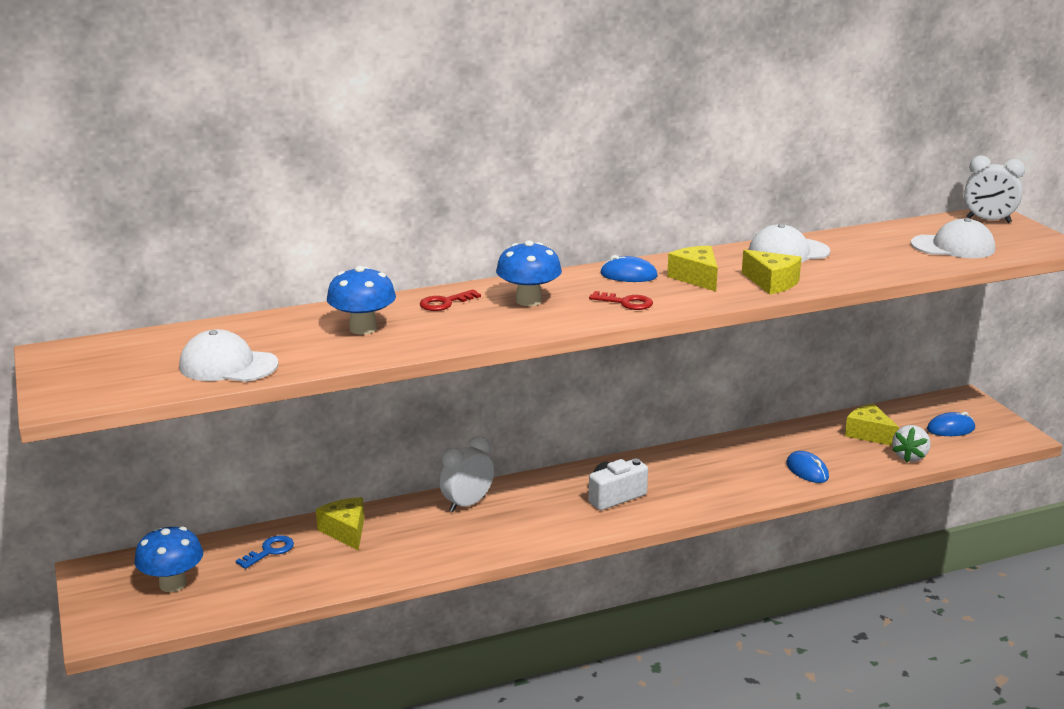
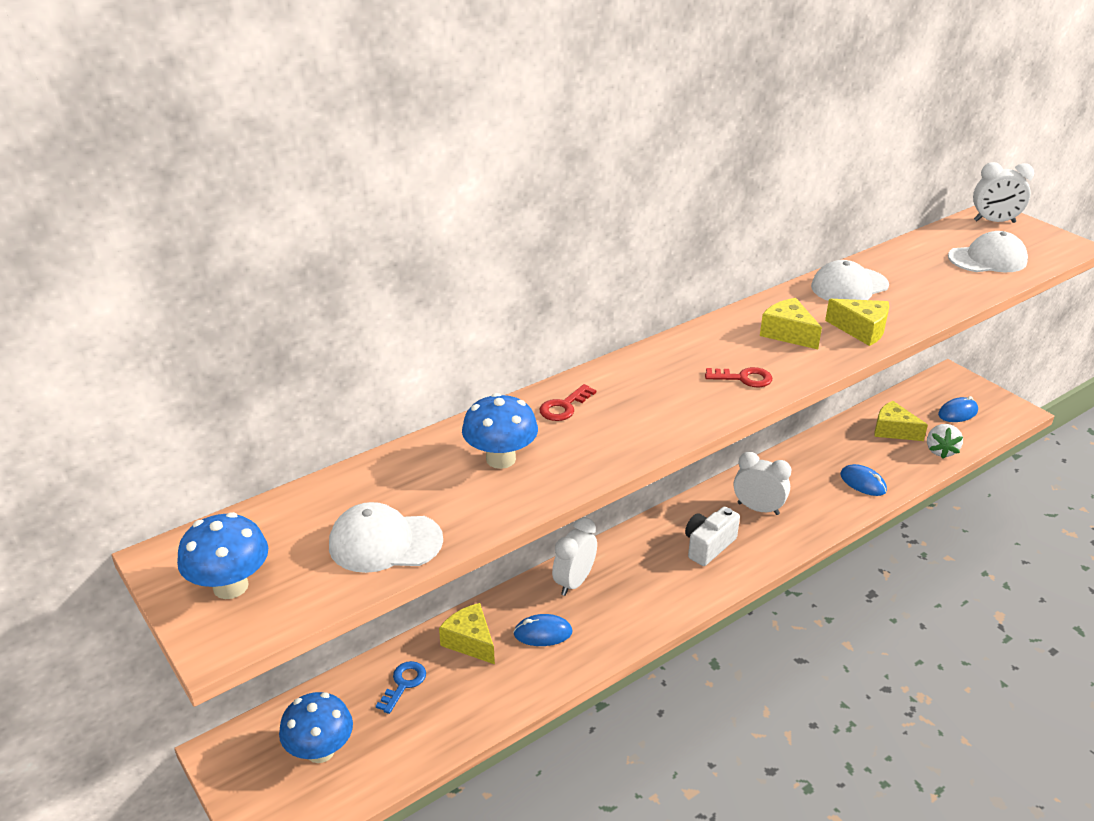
camera: 15 degrees left, 10 degrees up
blue mushroom [496,240,562,306] -> blue mushroom moved to [177,512,268,599]
blue mouse [600,255,658,282] -> blue mouse moved to [513,614,573,646]
none -> white clock [734,452,792,515]

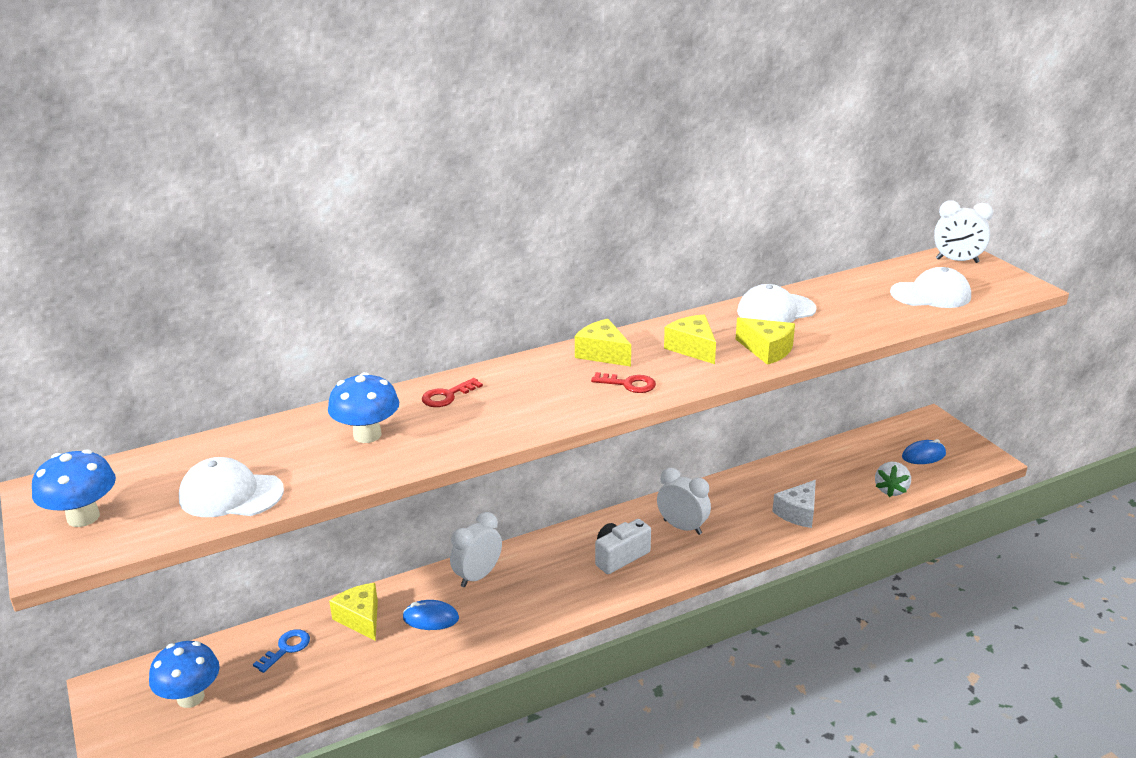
camera: 10 degrees right, 5 degrees down
blue mouse [840,464,887,496] -> white cheese [772,480,816,528]
yellow cheese [875,401,928,441] -> yellow cheese moved to [575,319,631,367]

